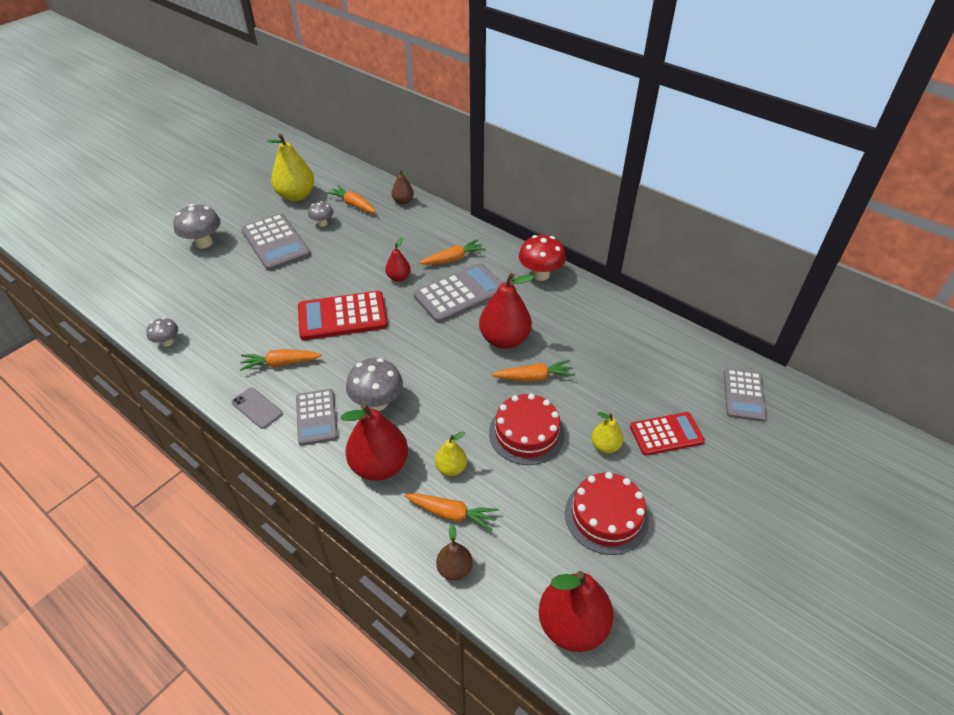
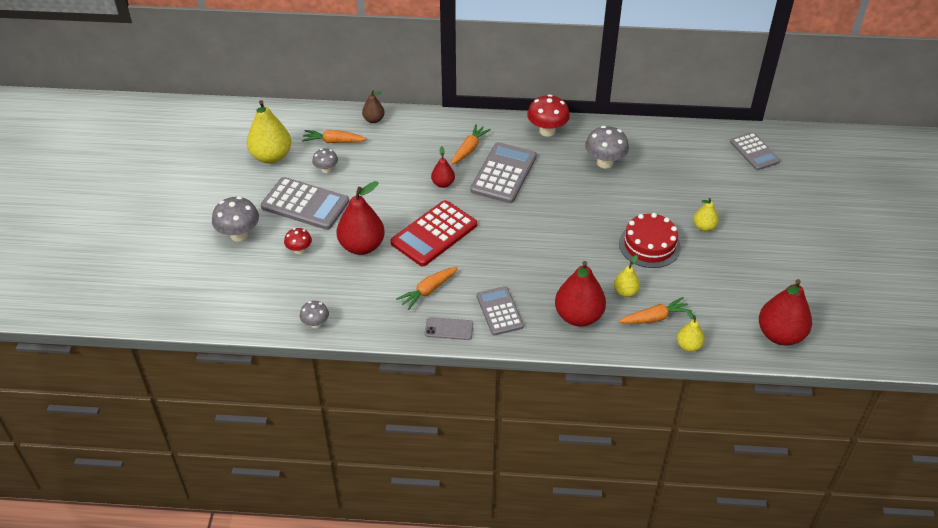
camera: 35 degrees left, 0 degrees up
grey calculator [296,389,338,446] -> grey calculator turned 150 degrees counterclockwise [477,286,524,336]
grey mushroom [346,358,403,411] -> grey mushroom moved to [585,126,629,169]
brown pear [436,524,473,581] -> yellow pear [677,309,705,352]
red pear [479,273,534,349] -> red pear moved to [337,181,385,255]
orange carrot [492,360,575,381] -> none
red cake [565,472,649,555] -> none
red calculator [630,412,705,456] -> none
none -> red mushroom [284,228,312,254]

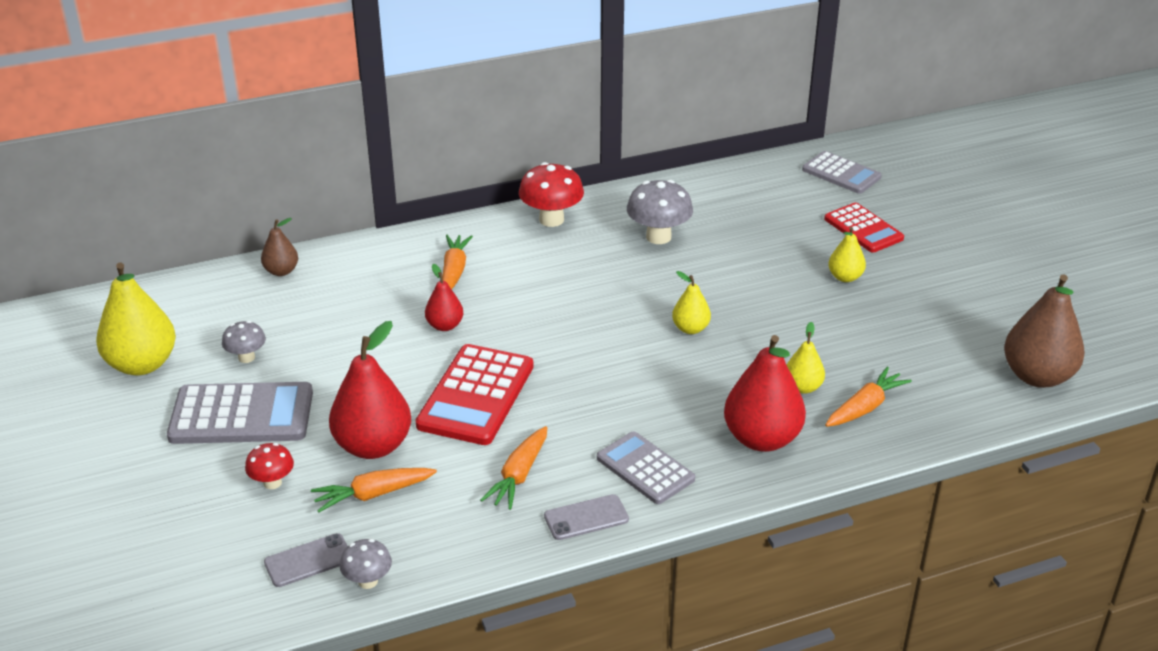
camera: 25 degrees left, 10 degrees down
grey mushroom [212,196,259,242] -> none
orange carrot [302,130,367,143] -> orange carrot moved to [311,468,437,512]
grey calculator [470,142,537,203] -> none
red cake [619,213,681,268] -> none
yellow pear [677,309,705,352] -> yellow pear moved to [672,271,711,334]
red pear [759,279,812,345] -> brown pear [1004,274,1085,388]
none -> grey phone [264,533,348,587]
none -> red calculator [824,203,904,253]

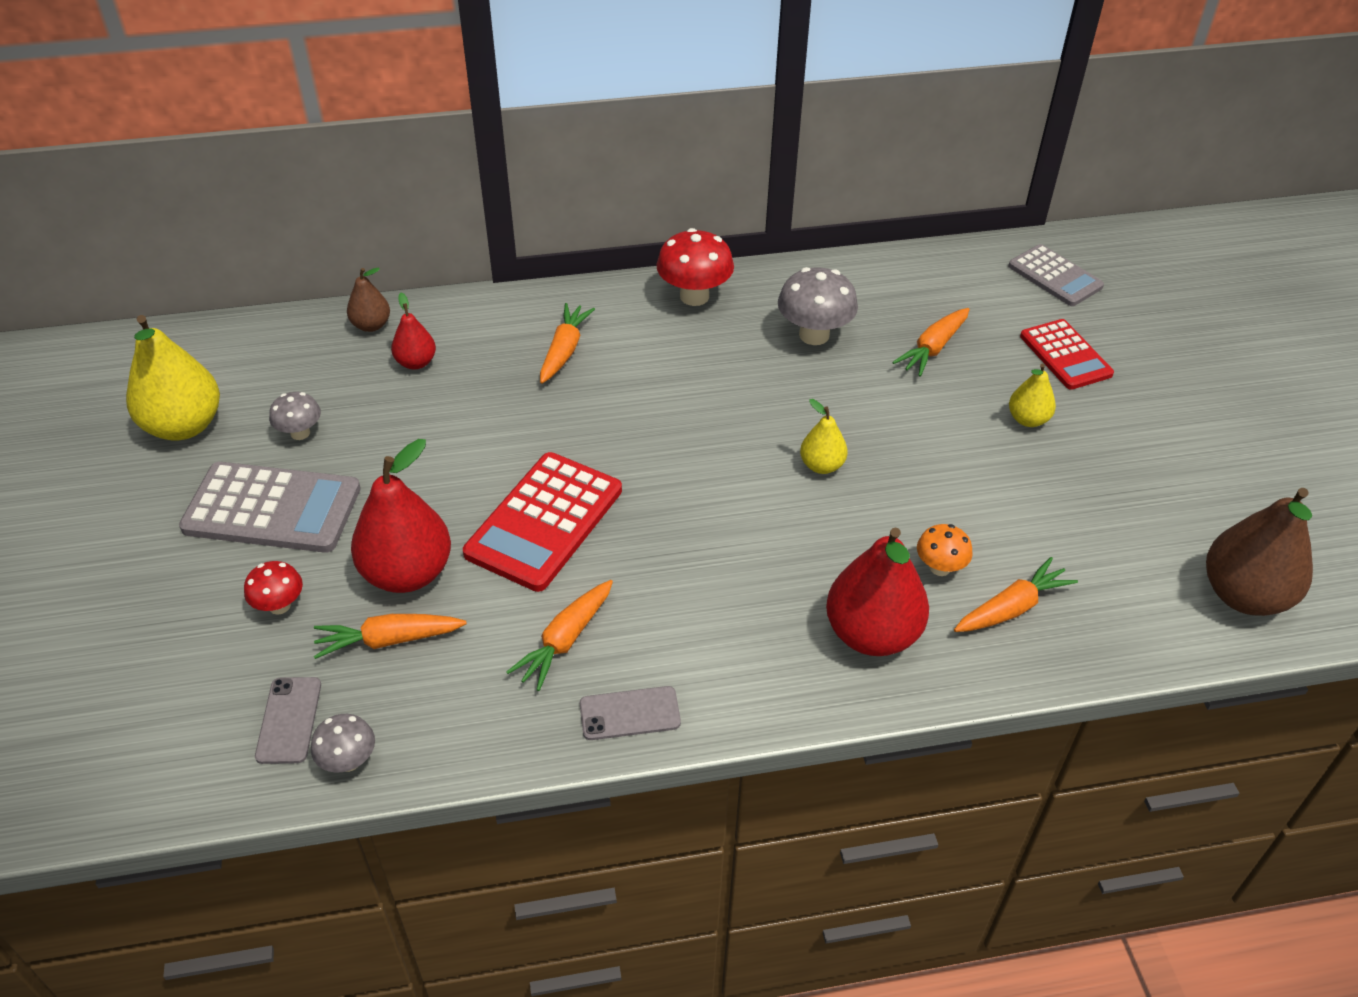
camera: 10 degrees right, 10 degrees up
grey phone [264,533,348,587] -> grey phone turned 75 degrees counterclockwise [255,677,321,764]
red pear [425,264,463,331] -> red pear moved to [391,293,436,369]
grey calculator [597,431,695,504] -> none
yellow pear [787,322,825,394] -> orange mushroom [917,524,973,576]
none -> orange carrot [892,308,970,377]

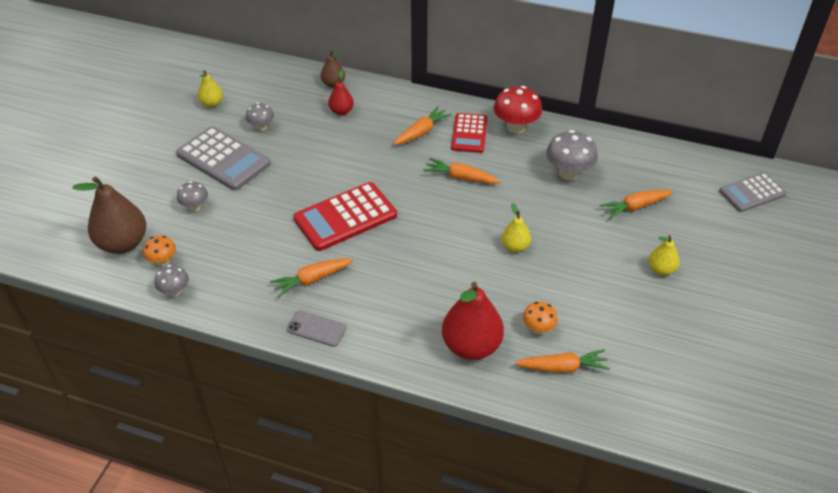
camera: 30 degrees right, 0 degrees up
yellow pear [126,315,220,441] -> yellow pear [198,70,223,107], size x0.53
red mushroom [244,561,303,615] -> grey mushroom [177,181,208,211]
grey phone [255,677,321,764] -> orange mushroom [143,235,176,266]
orange carrot [314,614,467,659] -> orange carrot moved to [424,158,500,184]
red pear [351,439,451,593] -> none
grey calculator [1008,244,1104,306] -> grey calculator turned 75 degrees clockwise [719,172,787,212]
red calculator [1020,319,1114,390] -> red calculator moved to [451,113,488,153]
brown pear [1206,488,1313,616] -> brown pear moved to [72,176,146,254]

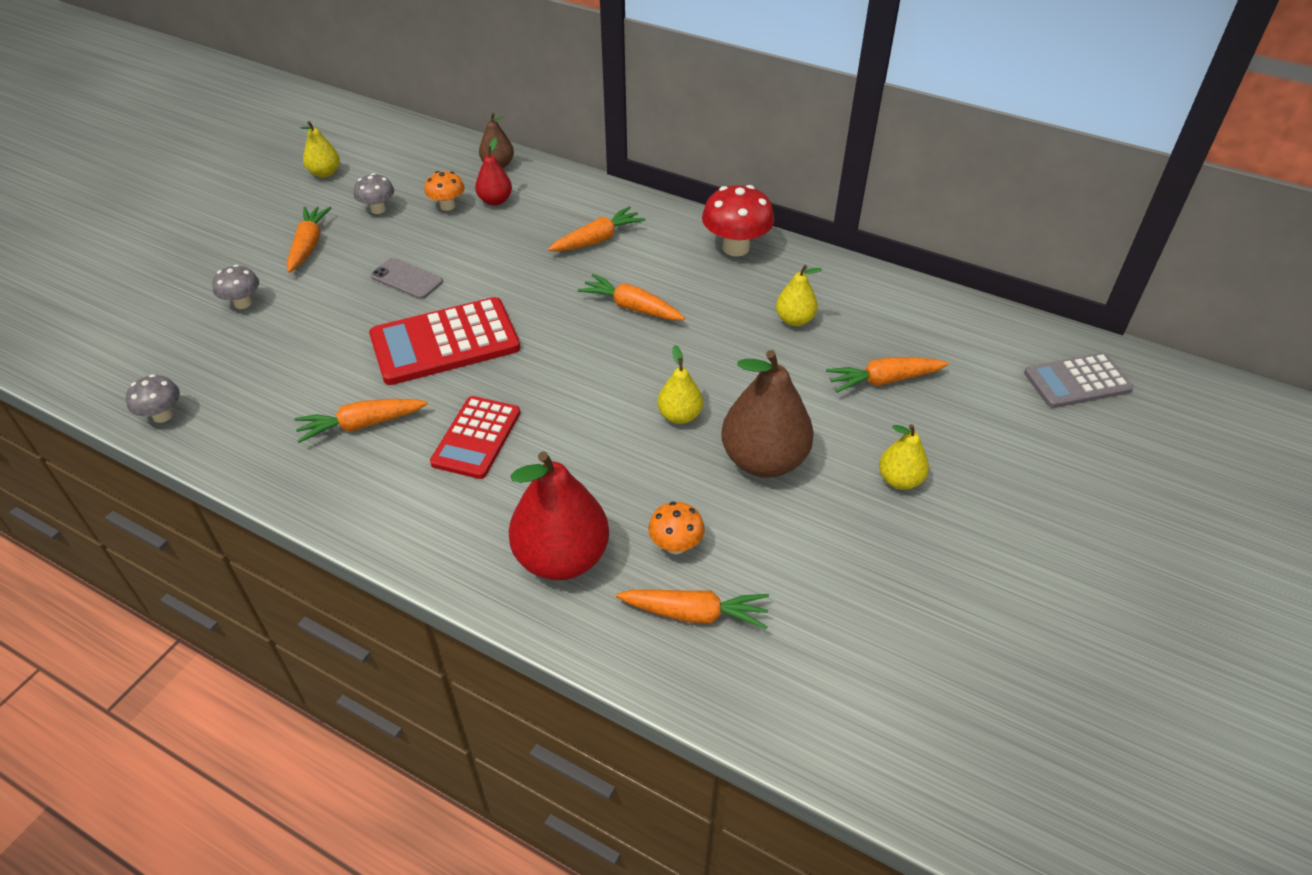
camera: 10 degrees right, 0 degrees up
brown pear [72,176,146,254] -> brown pear moved to [721,350,814,478]
orange mushroom [143,235,176,266] -> orange mushroom moved to [424,171,465,211]
grey calculator [176,126,271,191] -> orange carrot [287,207,331,273]
grey phone [287,311,347,347] -> grey phone moved to [371,258,443,299]
red calculator [451,113,488,153] -> red calculator moved to [430,396,520,479]
grey mushroom [546,130,598,180] -> yellow pear [776,265,822,326]

